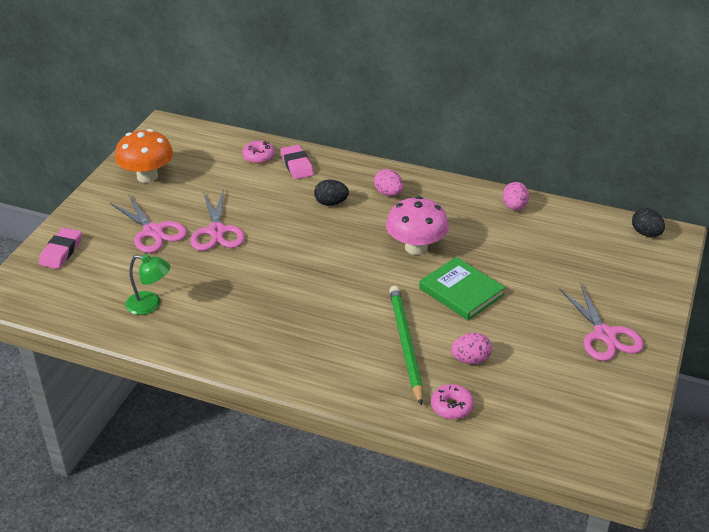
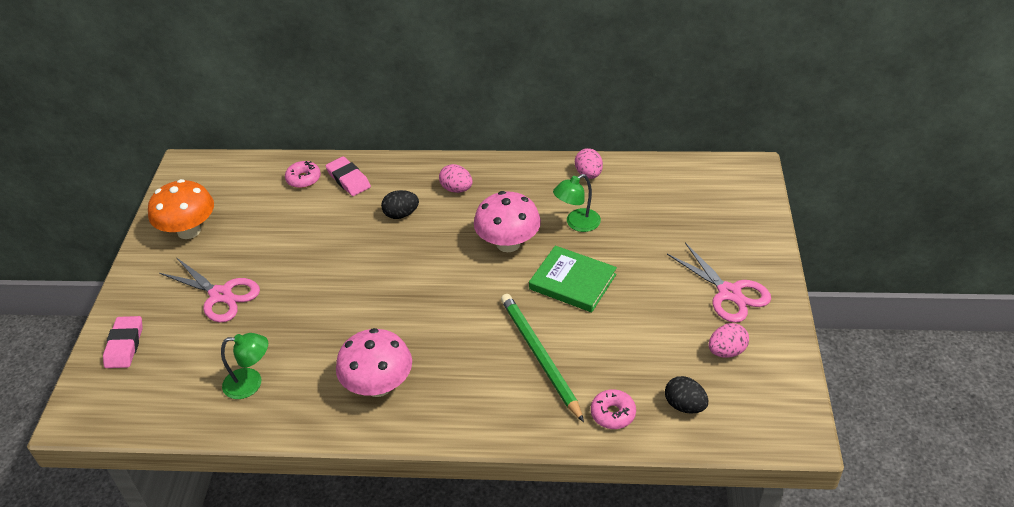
camera: 15 degrees left, 5 degrees up
pink scissors [190,189,245,251] -> none
pink egg [451,333,492,364] -> pink egg moved to [709,323,749,358]
black egg [632,208,665,237] -> black egg moved to [665,376,708,414]
none -> pink mushroom [336,328,412,397]
none -> green lamp [553,174,601,232]

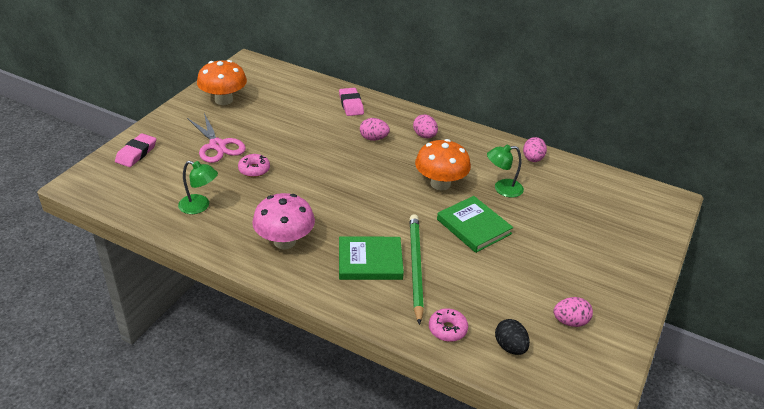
camera: 20 degrees right, 5 degrees down
pink donut [285,161,321,188] -> pink donut moved to [238,154,270,177]
black egg [381,190,419,219] -> pink egg [360,118,390,141]
pink mushroom [474,191,541,252] -> orange mushroom [415,139,471,190]
pink scissors [667,242,771,323] -> none
none -> green book [339,236,404,280]

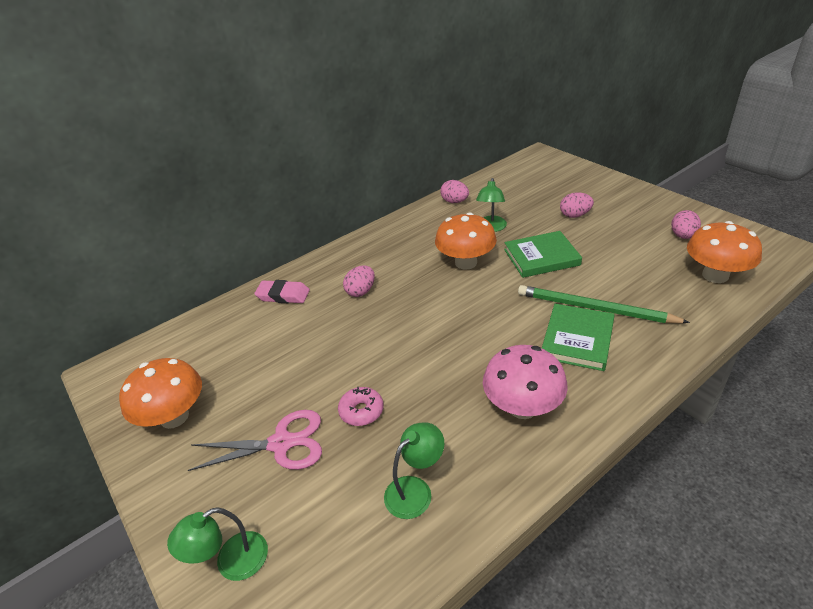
camera: 60 degrees left, 0 degrees up
pink eraser [115,133,156,167] -> green lamp [167,507,268,581]
pink egg [413,114,438,138] -> pink egg moved to [560,192,594,218]
pink donut [429,308,468,342] -> none
black egg [495,319,530,355] -> orange mushroom [687,221,762,283]

